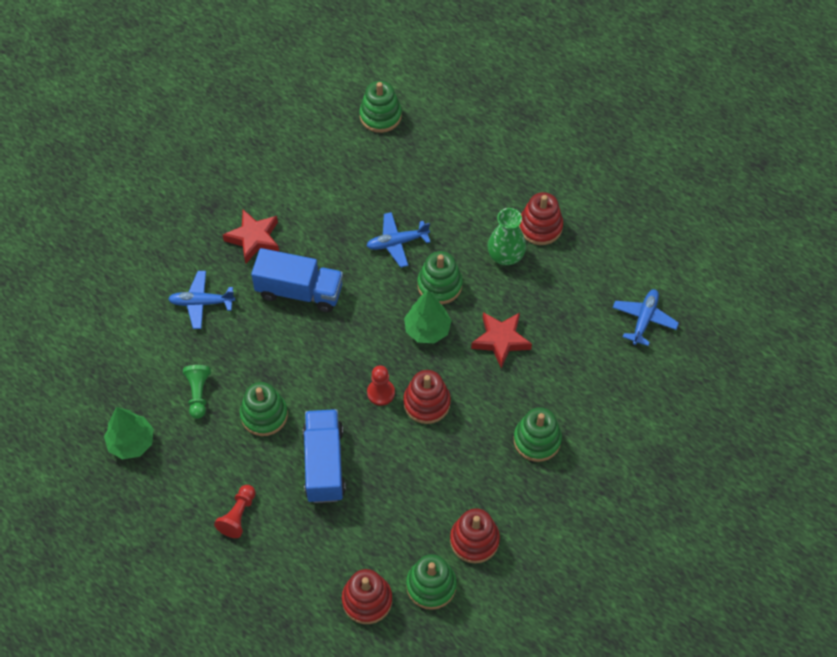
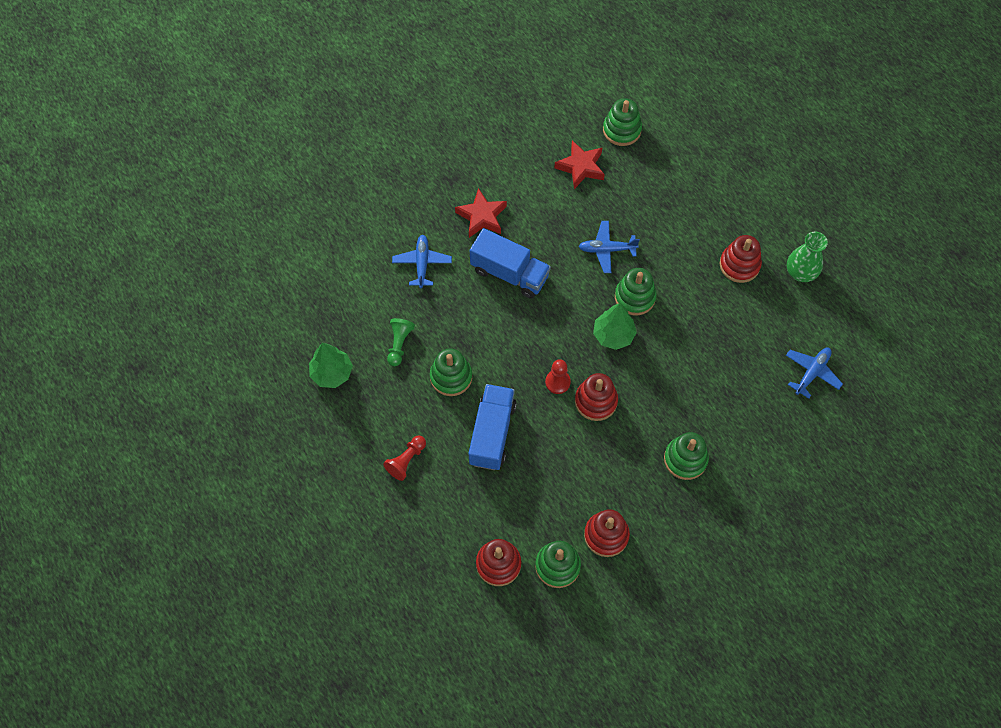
camera: 15 degrees right, 5 degrees up
blue plane [168,271,235,329] -> blue plane turned 75 degrees clockwise [392,235,452,288]
red star [471,312,532,368] -> red star moved to [554,141,605,189]
green vase [488,208,526,265] -> green vase moved to [787,232,828,282]

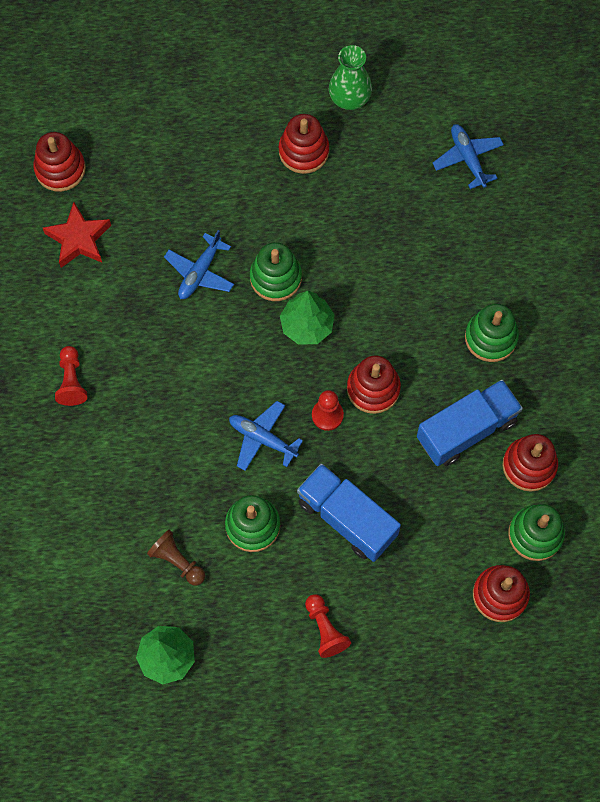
camera: 60 degrees left, 5 degrees up
green pawn [387,318,415,366] -> brown pawn [147,530,205,586]
blue plane [392,235,452,288] -> blue plane moved to [229,401,303,471]
red star [455,188,507,238] -> red pawn [55,346,87,406]
blue truck [470,228,551,299] -> blue truck moved to [417,380,523,466]
green stacking toy [603,98,642,146] -> red stacking toy [33,132,86,192]

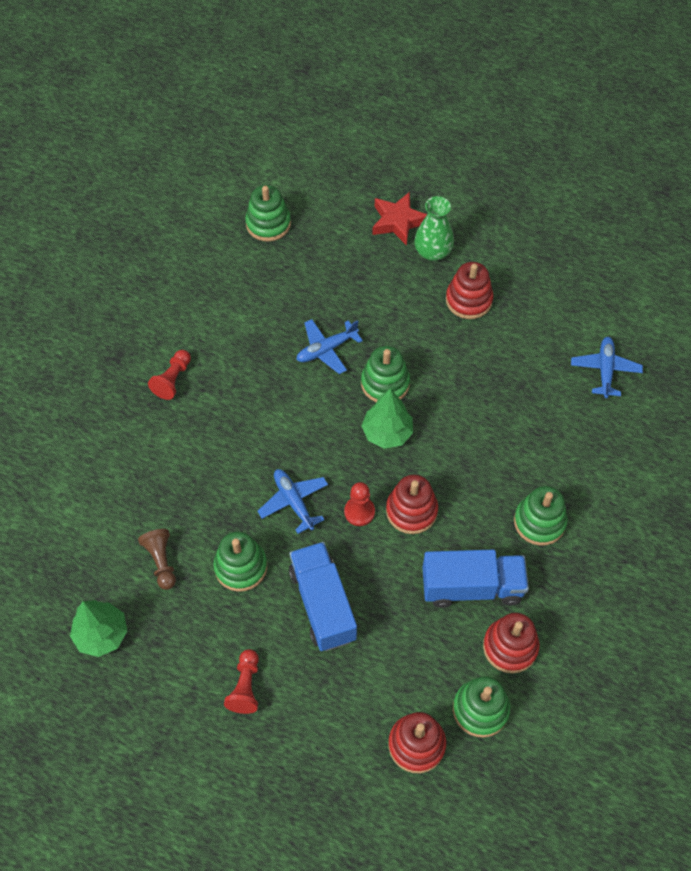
camera: 30 degrees right, 10 degrees down
red stacking toy [33,132,86,192] -> green stacking toy [245,185,291,242]
red star [43,202,111,268] -> red star moved to [372,192,427,246]
green vase [329,45,372,110] -> green vase moved to [414,196,454,261]

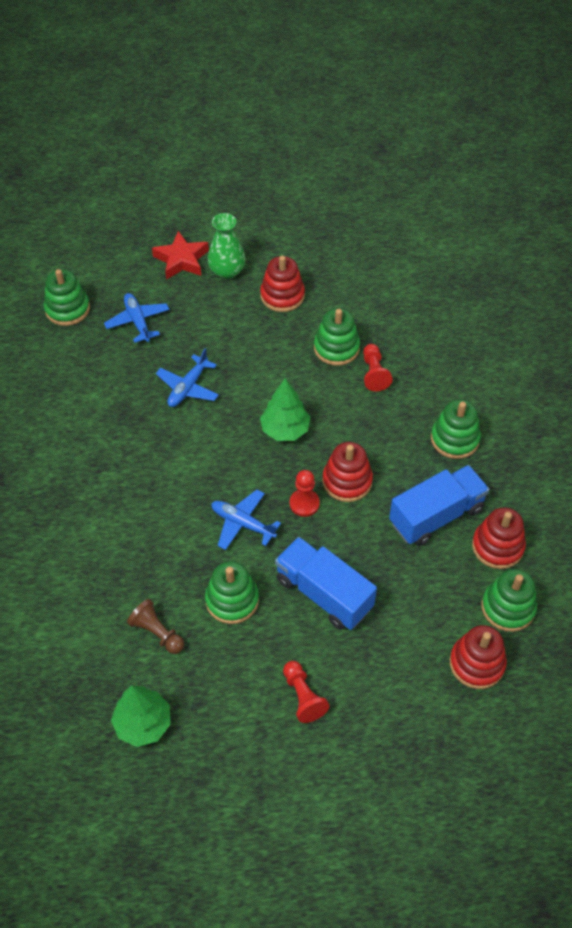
camera: 30 degrees left, 5 degrees down
red pawn [148,350,191,400] -> red pawn moved to [363,344,393,391]
green stacking toy [361,346,410,402] -> green stacking toy moved to [314,308,360,366]
blue plane [571,337,643,398] -> blue plane moved to [104,293,170,343]

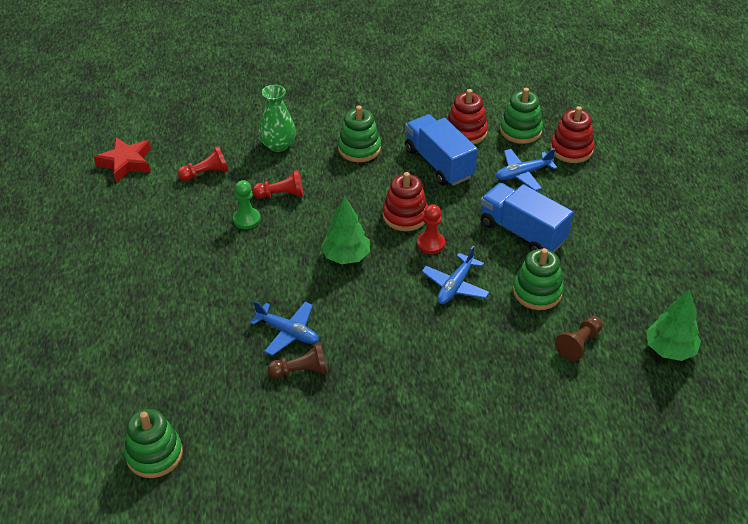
camera: 90 degrees left, 10 degrees down
blue plane [104,293,170,343] -> blue plane moved to [495,148,557,191]
red star [152,231,209,280] -> red star moved to [94,137,151,183]
green vase [207,213,246,279] -> green vase moved to [259,85,296,152]
red stacking toy [260,256,305,312] -> none
blue truck [275,537,377,630] -> blue truck turned 90 degrees clockwise [481,183,573,253]
red pawn [283,661,330,723] -> red pawn moved to [177,146,228,181]
green stacking toy [314,308,360,366] -> green pawn [233,180,261,229]
none -> brown pawn [267,342,328,379]

